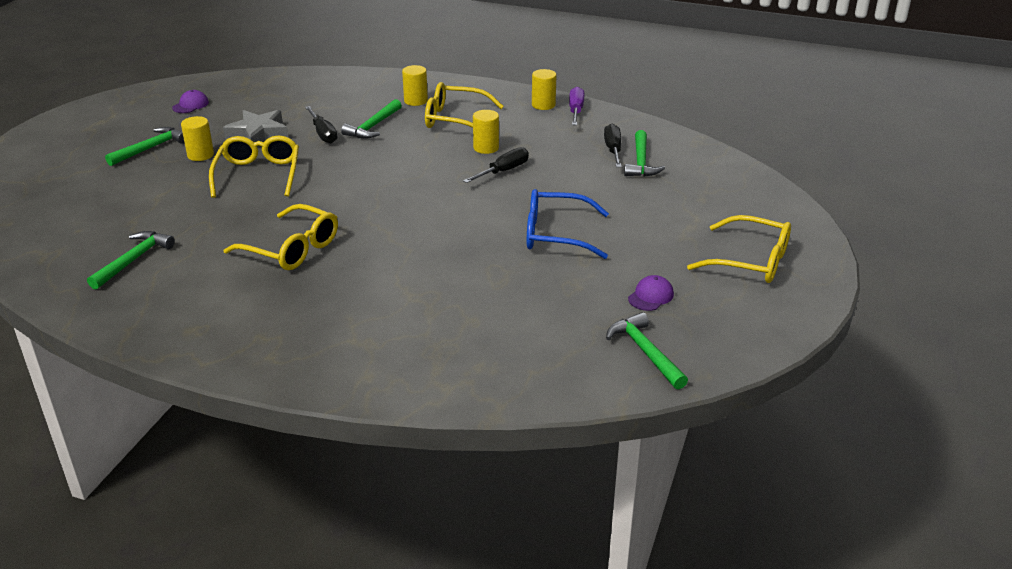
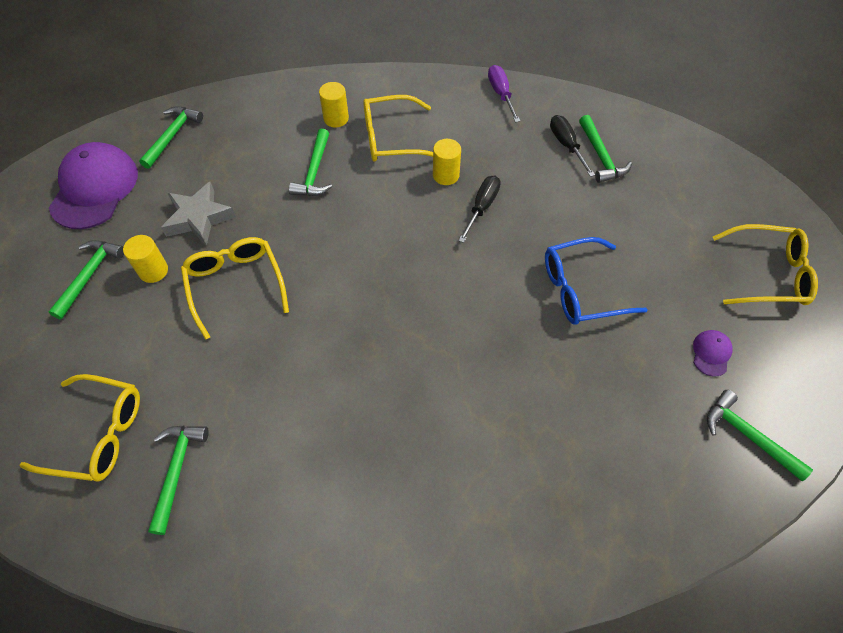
camera: 20 degrees left, 25 degrees up
purple cap [172,90,209,113] -> purple cap [49,142,138,229], size x2.32
yellow glasses [224,204,338,270] -> yellow glasses moved to [19,374,140,482]
black screwdriver [305,106,337,144] -> none
yellow cylinder [532,69,556,110] -> none
none -> green hammer [139,106,203,169]

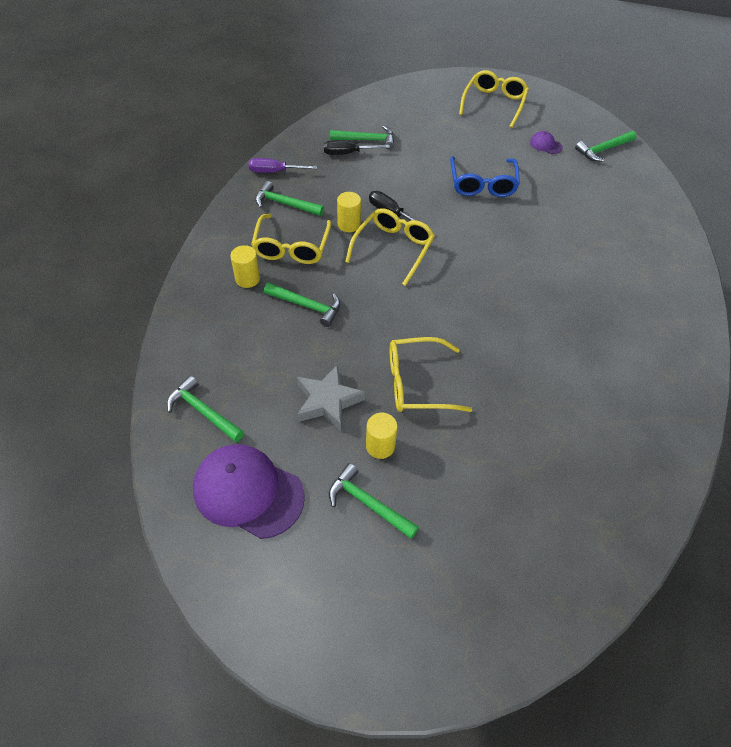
camera: 75 degrees left, 5 degrees down
yellow glasses [19,374,140,482] -> yellow glasses moved to [345,208,435,286]
green hammer [148,426,209,535] -> green hammer moved to [255,181,324,216]

